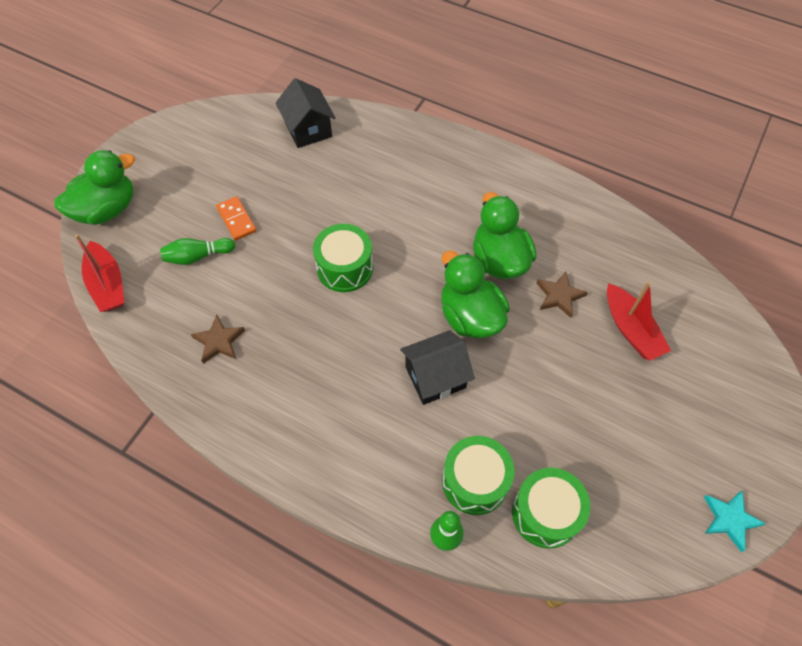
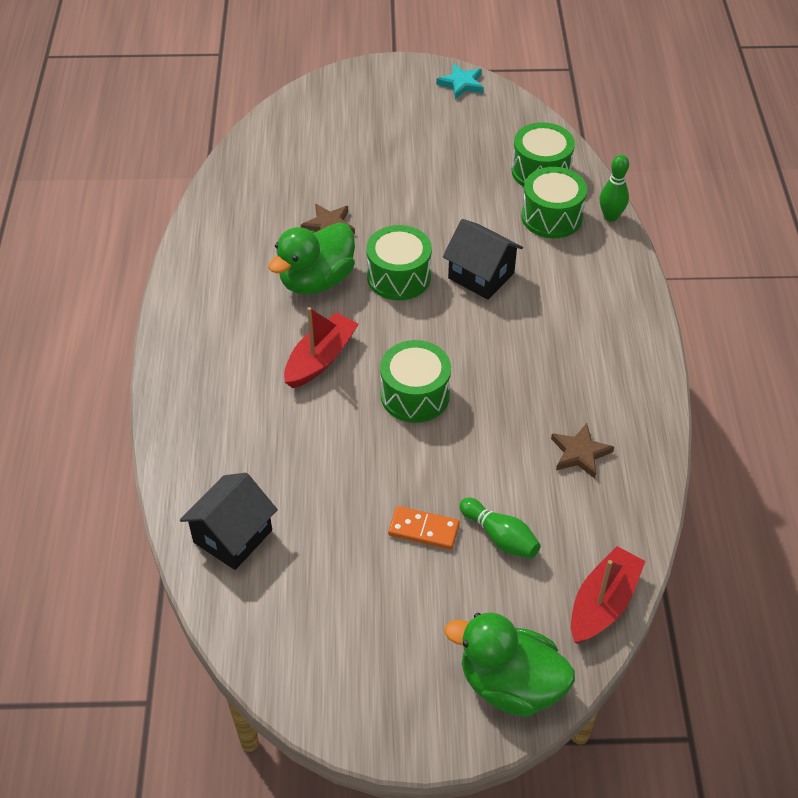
camera: 120 degrees left, 10 degrees down
orange domino [216,196,257,241] -> orange domino turned 75 degrees clockwise [388,506,460,550]
green duck [441,250,510,338] -> green drum [366,225,432,300]
red boat [607,282,671,360] -> red boat moved to [284,307,359,388]

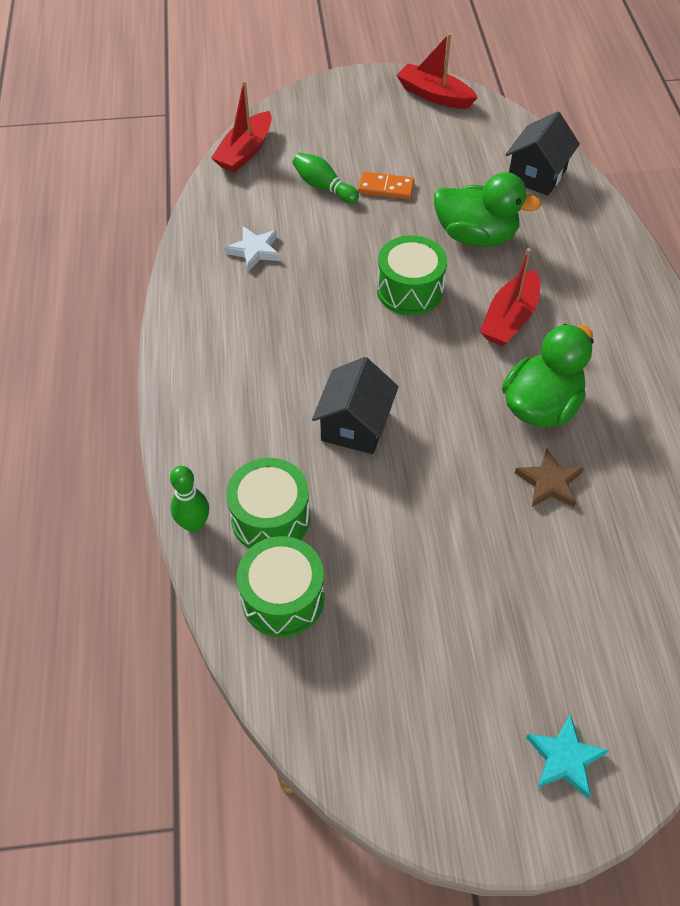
camera: 175 degrees right, 5 degrees up
green drum [366,225,432,300] -> none
turquoise star [436,64,484,99] -> turquoise star moved to [526,714,609,798]
black house [443,219,523,300] -> black house turned 75 degrees clockwise [312,357,399,454]
green duck [445,613,575,717] -> green duck moved to [434,172,541,247]
brown star [551,423,614,479] -> white star [224,226,281,272]
none -> red boat [396,33,478,109]

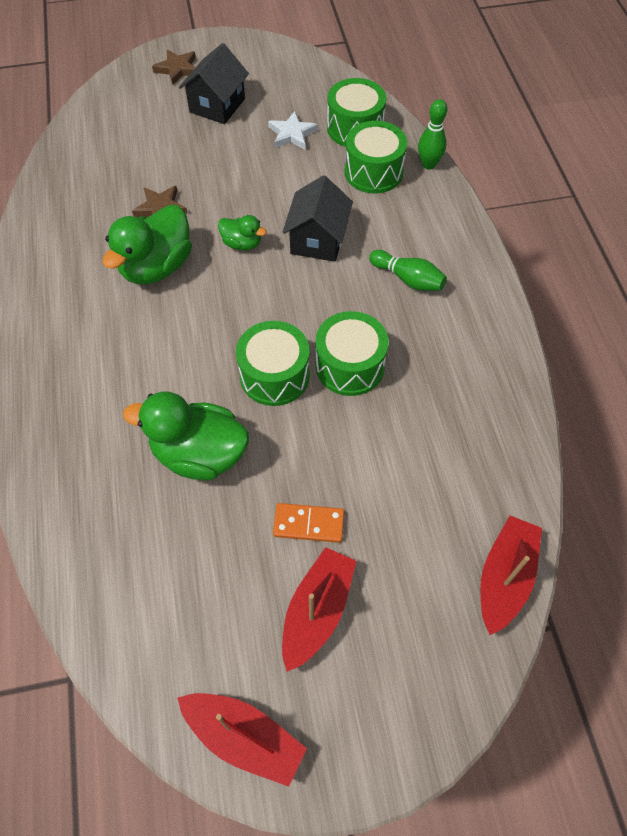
camera: 175 degrees right, 5 degrees up
white star [224,226,281,272] -> white star moved to [268,111,318,150]
green bowling pin [293,153,359,204] -> green bowling pin moved to [369,250,447,291]
red boat [480,248,540,346] -> red boat moved to [282,547,356,672]
black house [505,111,580,196] -> black house moved to [179,43,249,124]
turquoise star [526,714,609,798] -> brown star [152,49,196,85]
none -> green duck [218,215,267,251]
none -> green drum [315,311,389,396]

